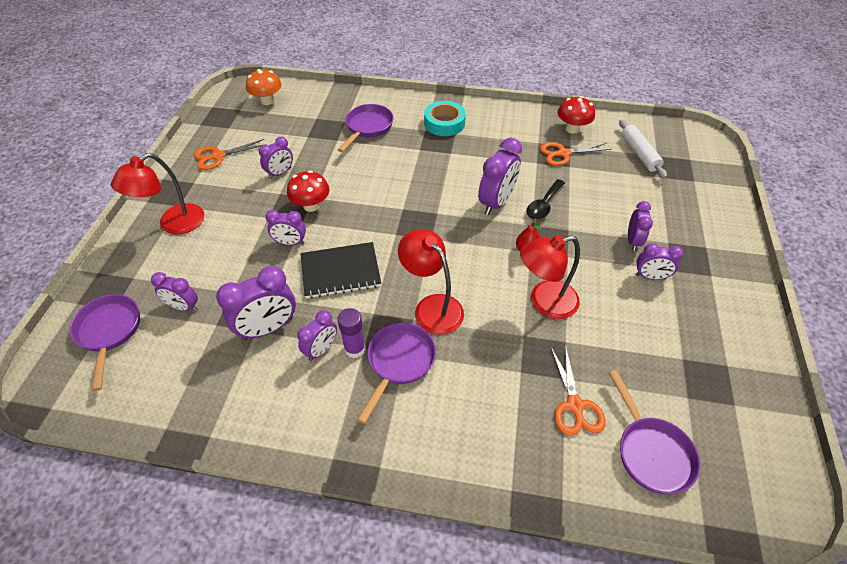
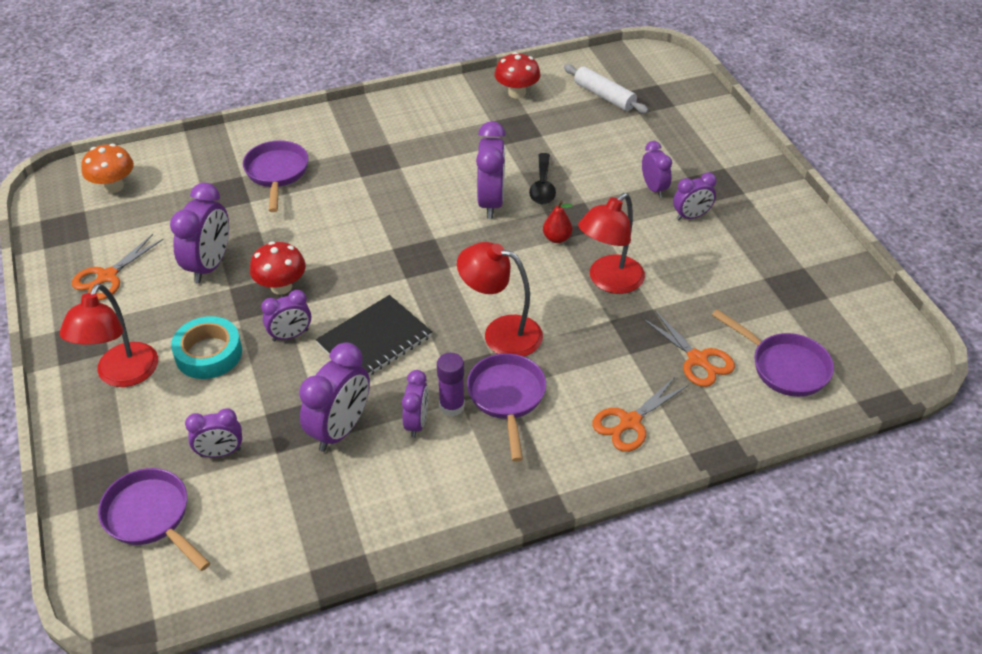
camera: 30 degrees left, 5 degrees down
purple clock [259,137,293,179] -> purple clock [170,183,229,284], size x1.65
turquoise tape [424,101,466,136] -> turquoise tape moved to [171,316,242,379]
orange scissors [540,142,611,166] -> orange scissors moved to [592,376,689,452]

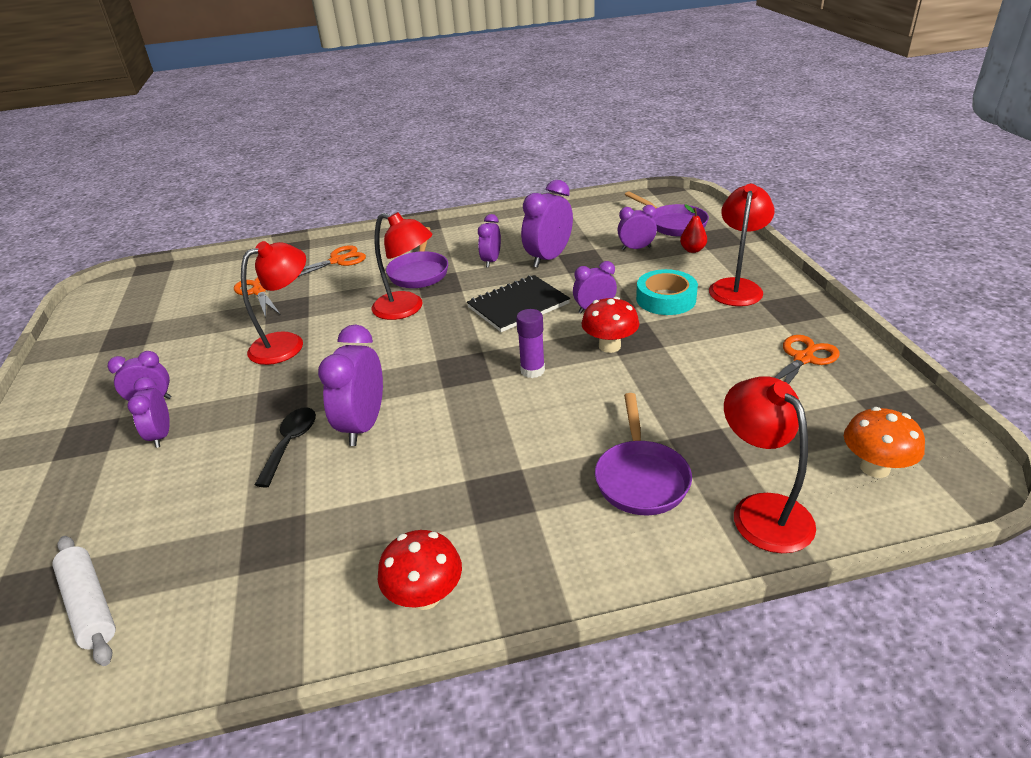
camera: 170 degrees left, 10 degrees down
purple clock [170,183,229,284] -> none
purple glue stick [437,353,465,417] -> purple glue stick moved to [516,309,545,378]
red mushroom [495,52,540,99] -> red mushroom moved to [378,530,462,610]
red pear [543,200,573,243] -> red pear moved to [680,205,707,253]
purple pan [712,309,834,397] -> none
none -> red lamp [724,376,816,553]

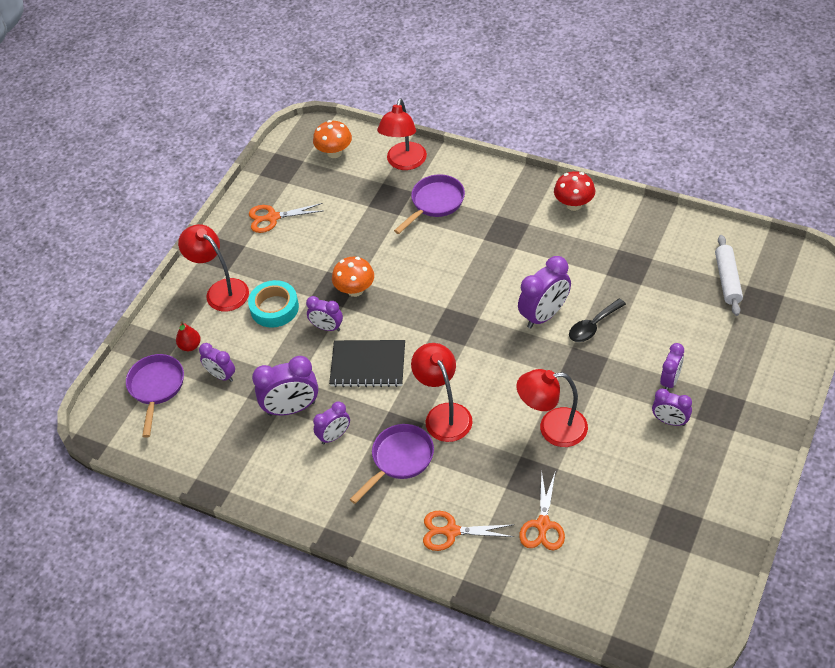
camera: 140 degrees left, 15 degrees up
purple glue stick [516,309,545,378] -> none
red mushroom [581,297,639,353] -> orange mushroom [332,257,374,297]
red lamp [709,184,775,306] -> red lamp turned 75 degrees clockwise [178,224,249,312]

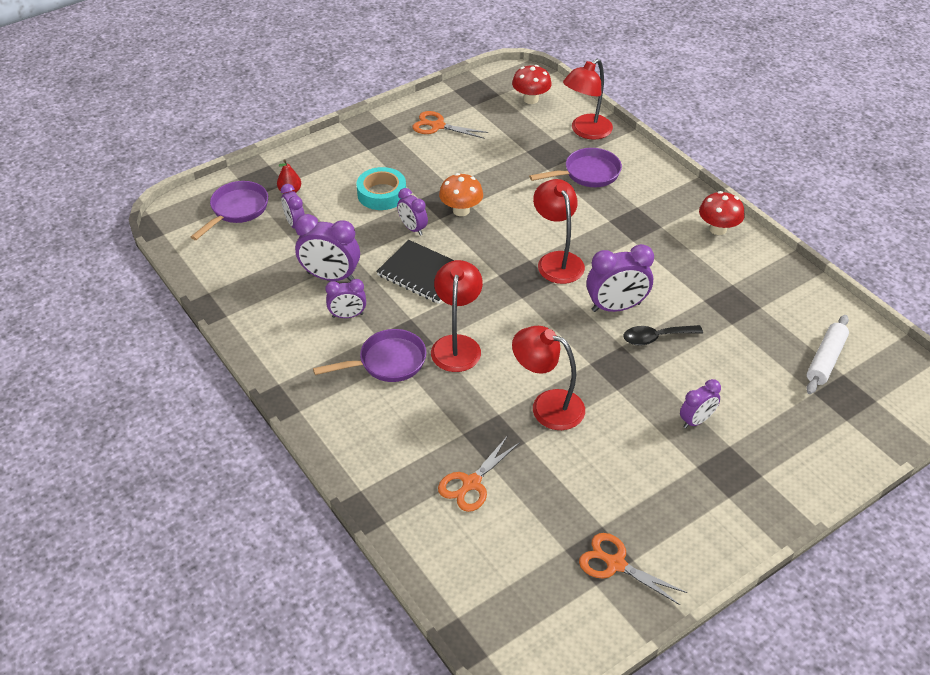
camera: 25 degrees right, 5 degrees down
red lamp [178,224,249,312] -> red lamp moved to [533,179,585,284]
orange mushroom [313,120,352,158] -> red mushroom [512,65,552,104]
orange scissors [423,511,514,551] -> orange scissors moved to [579,533,687,605]
purple clock [652,389,692,426] -> none

